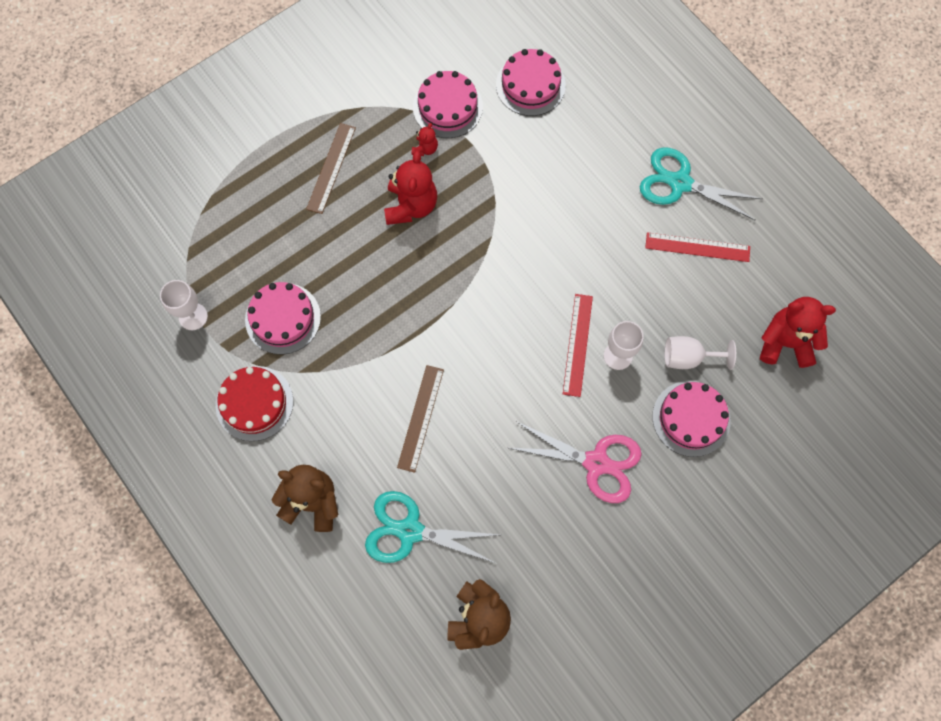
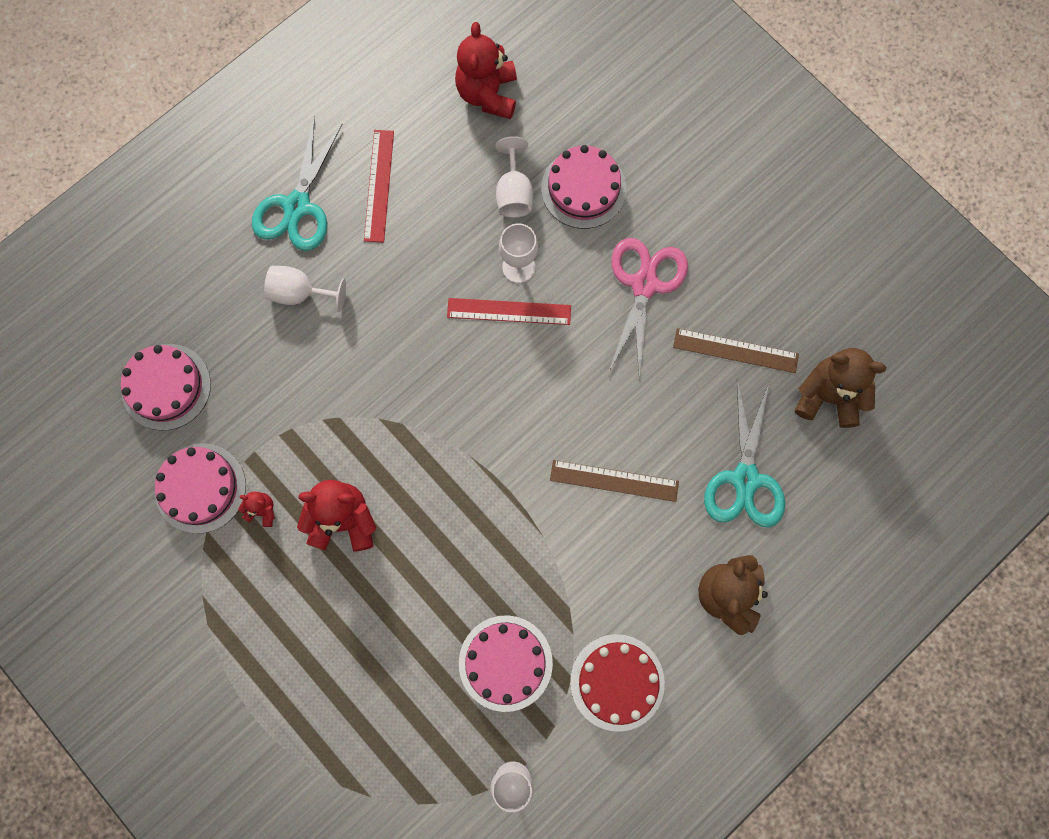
camera: 95 degrees left, 5 degrees up
brown ruler [306,123,356,214] -> brown ruler moved to [673,328,799,373]
none -> white goblet [264,266,346,312]

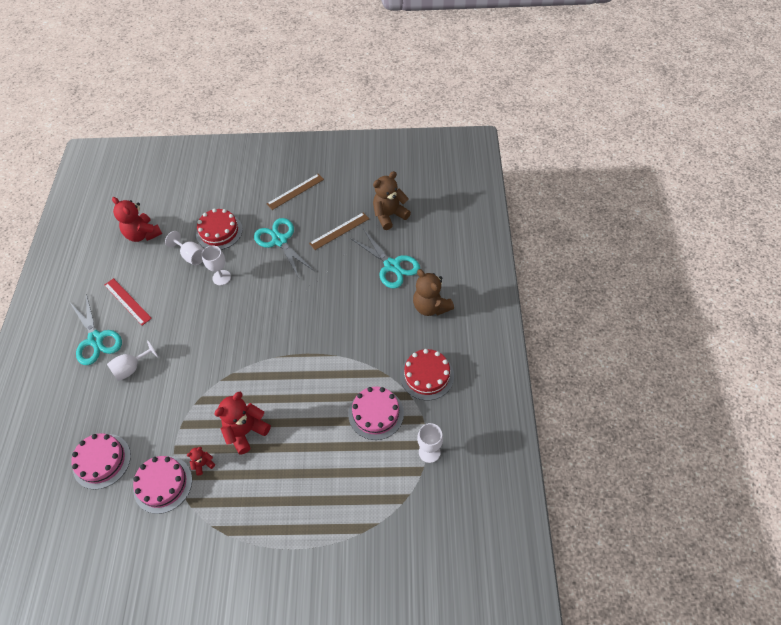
camera: 45 degrees left, 20 degrees down
red ruler [447,298,571,325] -> none
pink cake [541,145,626,229] -> red cake [196,208,243,250]
brown ruler [550,460,679,502] -> brown ruler moved to [267,174,324,210]
pink scissors [608,238,688,379] -> turquoise scissors [254,218,314,278]

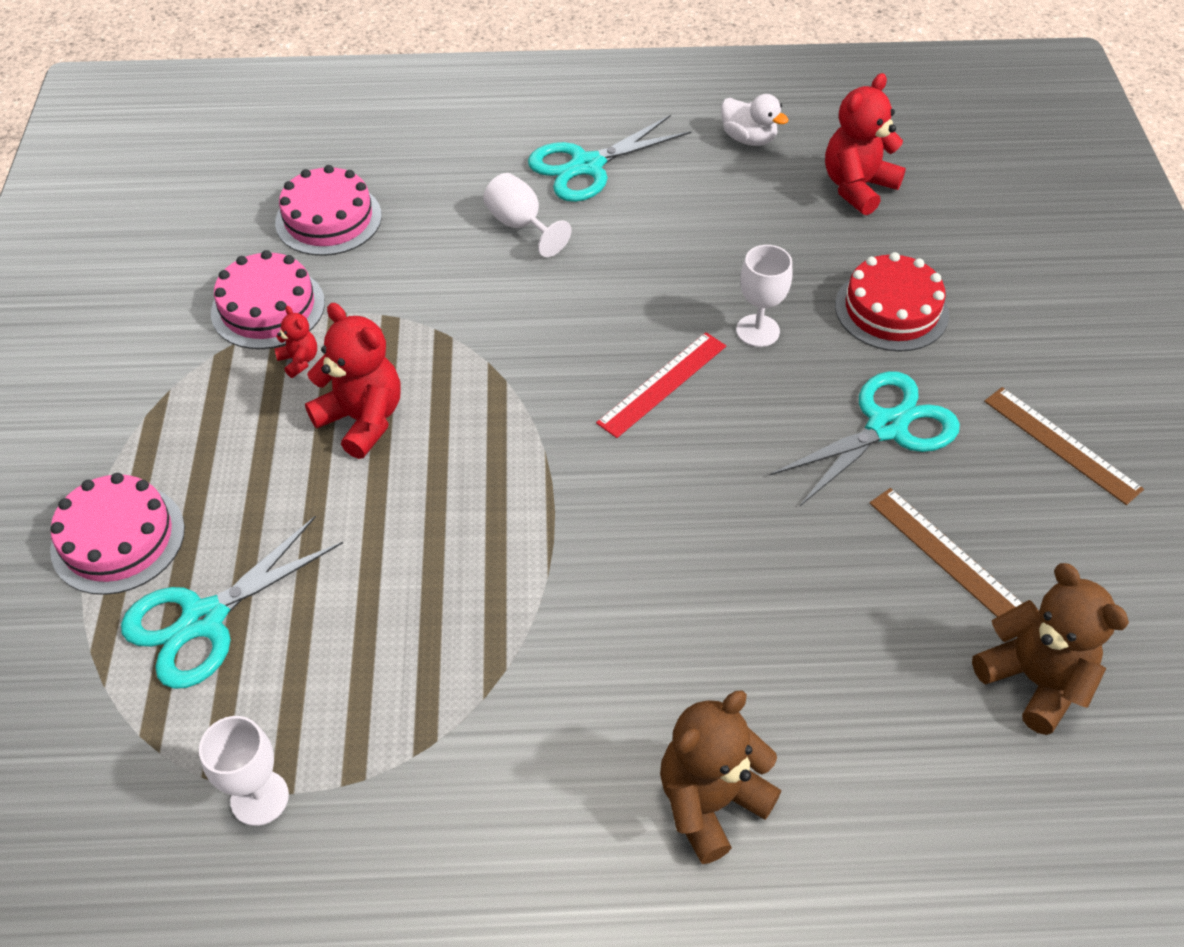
camera: 85 degrees right, 5 degrees down
red ruler [104,278,152,325] -> red ruler moved to [596,332,726,438]
white goblet [165,231,204,265] -> none
pink cake [348,387,404,440] -> pink cake moved to [50,473,185,595]
turquoise scissors [350,229,420,289] -> turquoise scissors moved to [121,515,343,689]
red cake [400,349,454,400] -> none
none -> white duck [721,94,789,146]

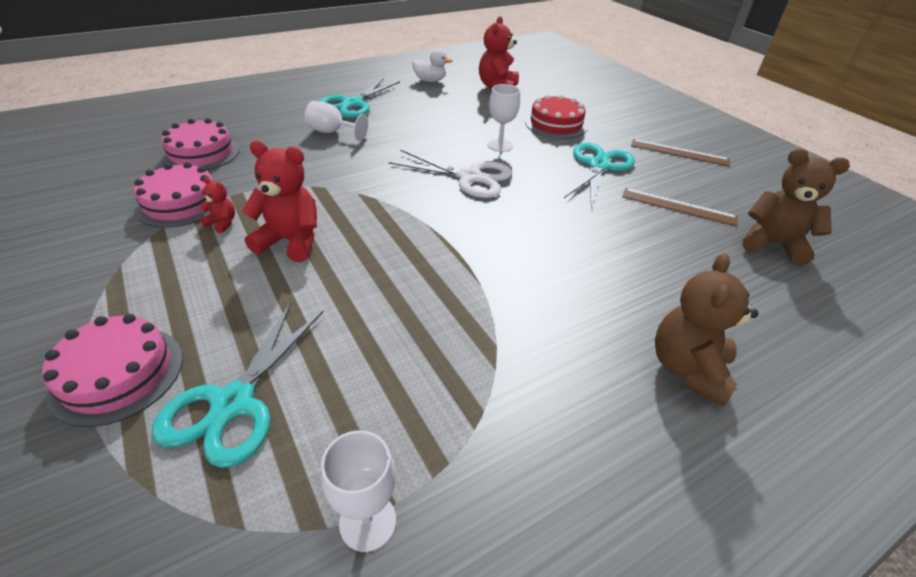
camera: 30 degrees left, 10 degrees down
red ruler [596,332,726,438] -> white scissors [389,149,512,198]

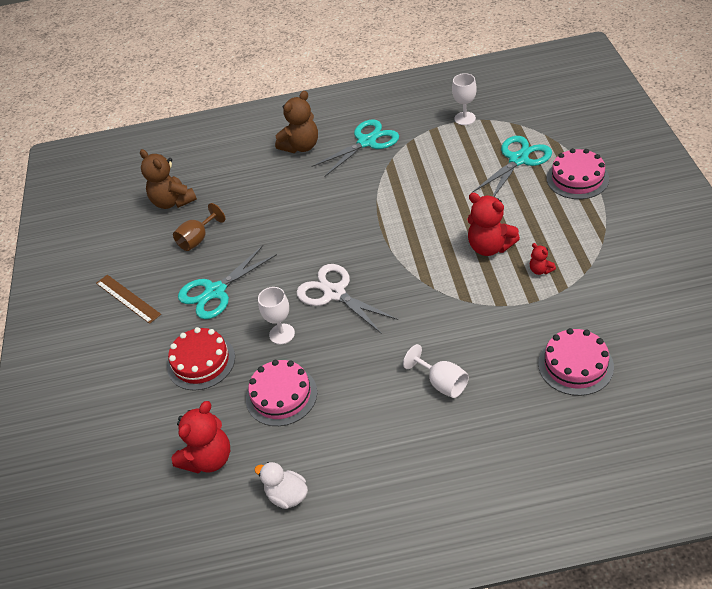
camera: 150 degrees left, 5 degrees up
pink cake [134,162,213,228] -> pink cake moved to [246,360,317,426]
turquoise scissors [319,79,400,118] -> turquoise scissors moved to [311,119,399,177]
brown ruler [622,188,738,226] -> brown goblet [173,203,225,251]

